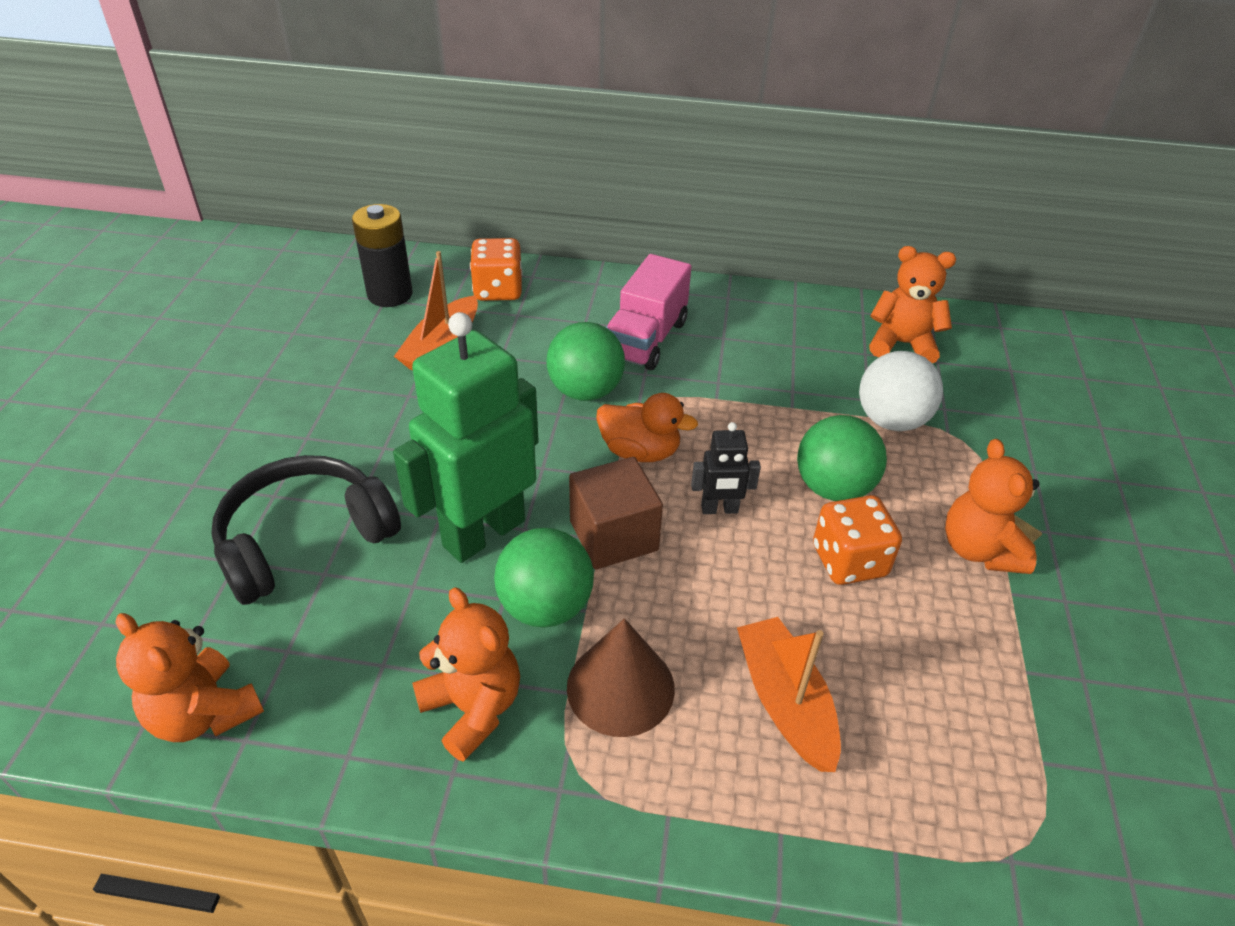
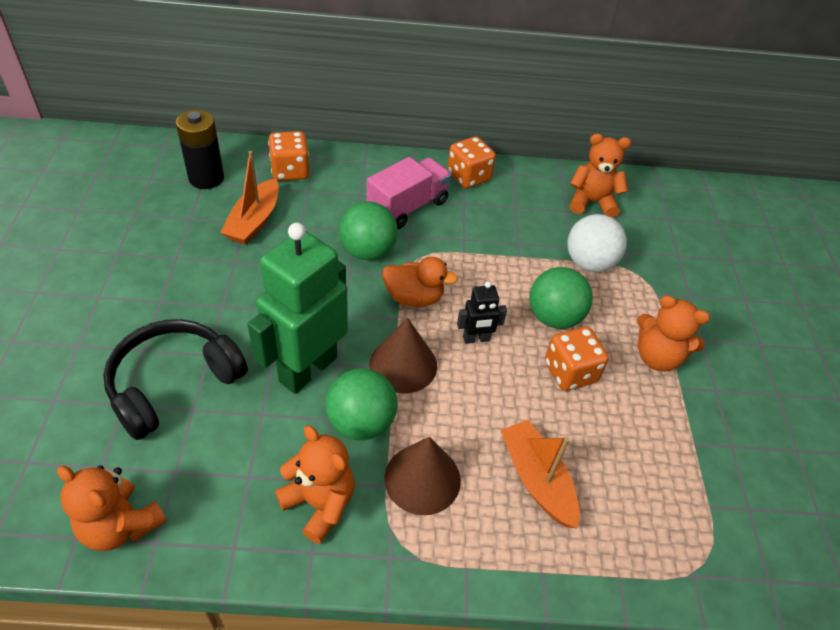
camera: 10 degrees left, 5 degrees up
brown cube [569,457,663,570] -> brown cone [369,318,437,393]
pink truck [606,254,691,370] -> pink truck turned 150 degrees counterclockwise [366,157,451,229]
orange teddy bear [945,439,1039,574] -> orange teddy bear turned 45 degrees counterclockwise [637,295,710,372]
none -> orange dice [447,136,496,189]

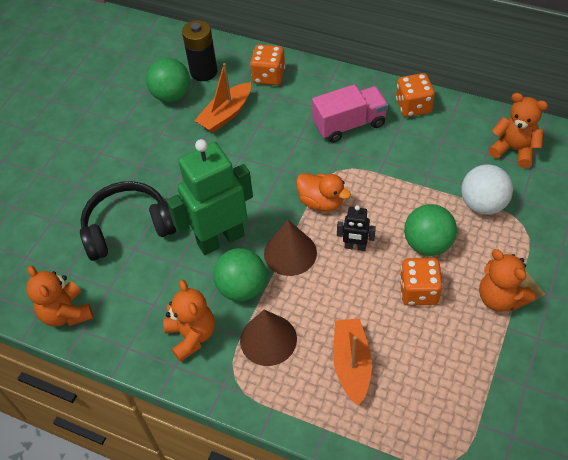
camera: 30 degrees right, 5 degrees up
green ball [339,201,398,260] -> green ball moved to [146,58,190,102]

